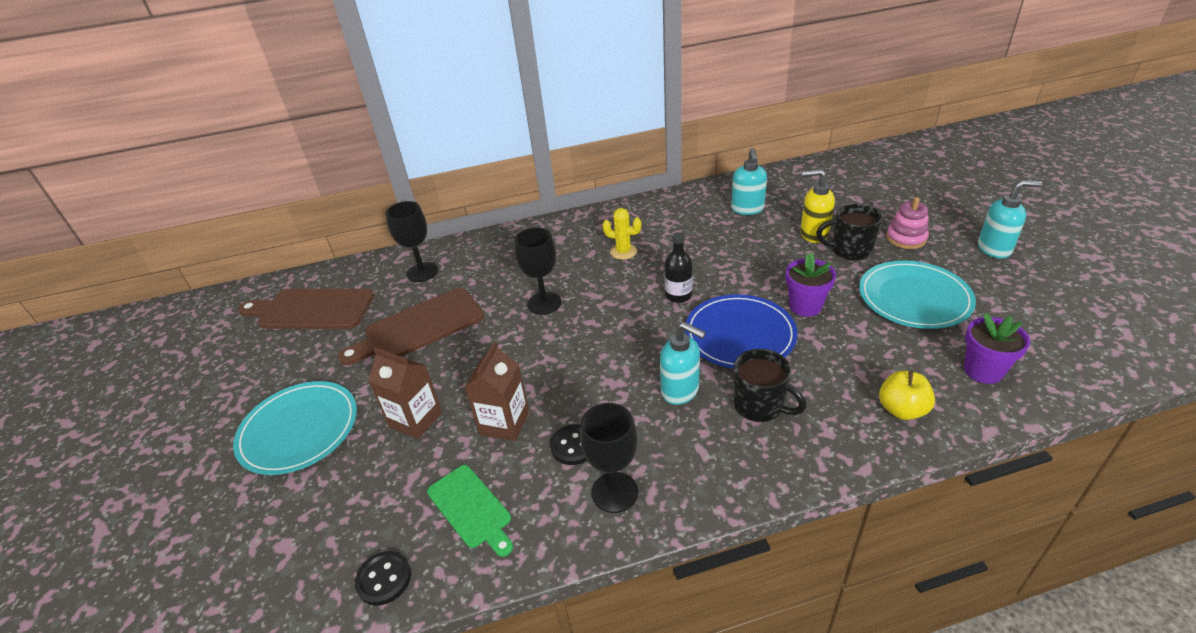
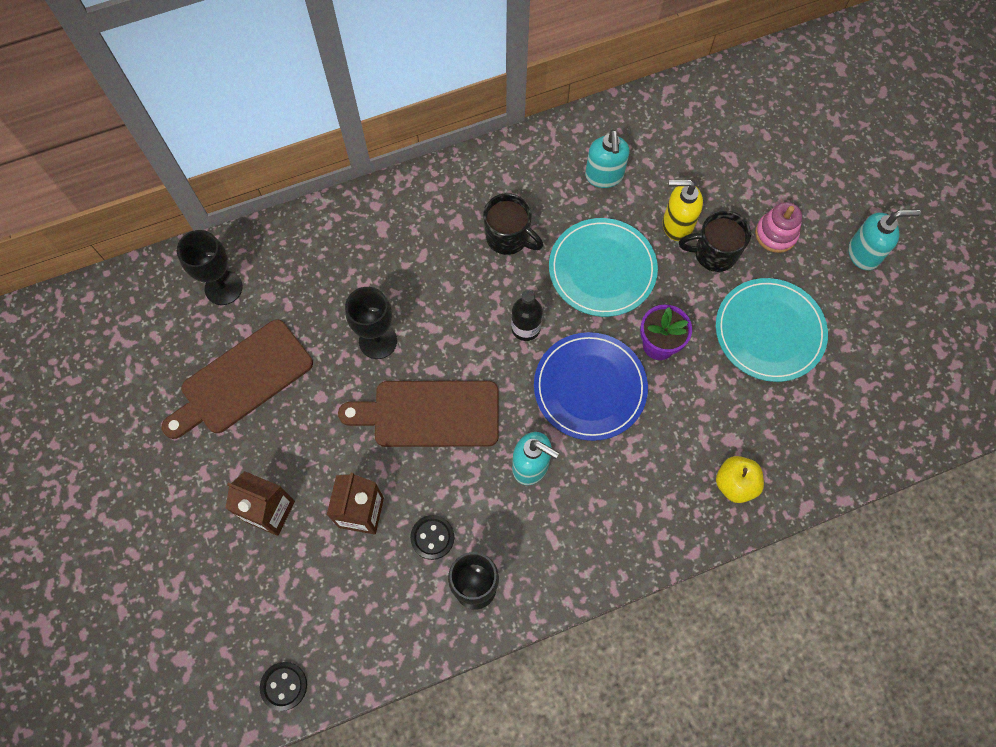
camera: 10 degrees left, 30 degrees up
turquoise plate [233,381,357,475] -> turquoise plate moved to [549,218,658,317]
brown cutting board [238,289,374,329] -> brown cutting board moved to [338,381,499,447]
green cutting board [427,465,513,557] -> none
yellow cactus [602,208,642,260] -> none
black mug [734,349,806,422] -> black mug moved to [483,193,543,255]
purple flower pot [964,313,1030,384] -> none

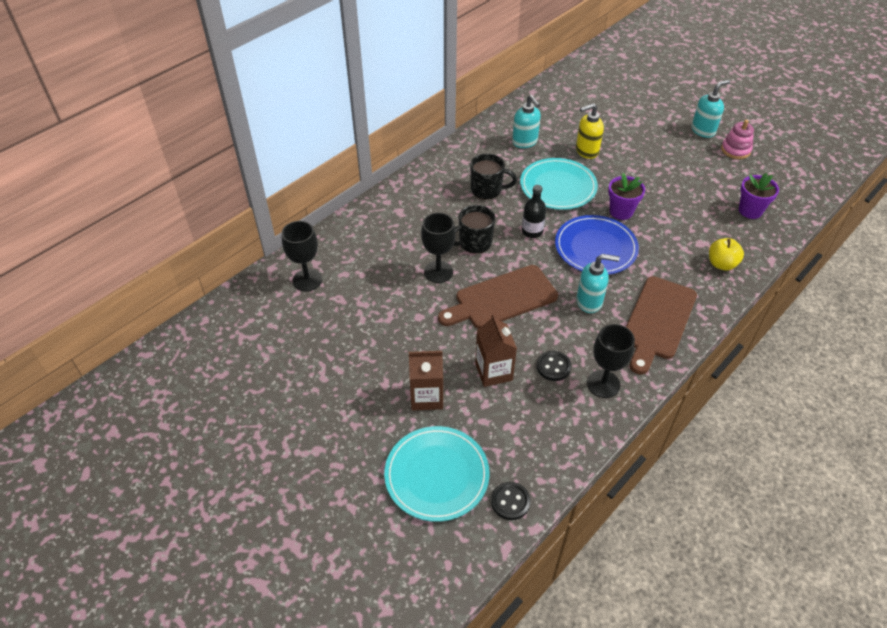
camera: 25 degrees left, 20 degrees down
brown cutting board [162,319,313,439] -> brown cutting board moved to [626,276,697,375]
black mug [679,211,751,272] -> black mug moved to [453,205,495,254]
turquoise plate [716,278,828,382] -> turquoise plate moved to [384,426,490,522]
pink stacking toy [755,202,802,253] -> pink stacking toy moved to [721,120,754,159]
none -> purple flower pot [739,173,779,219]

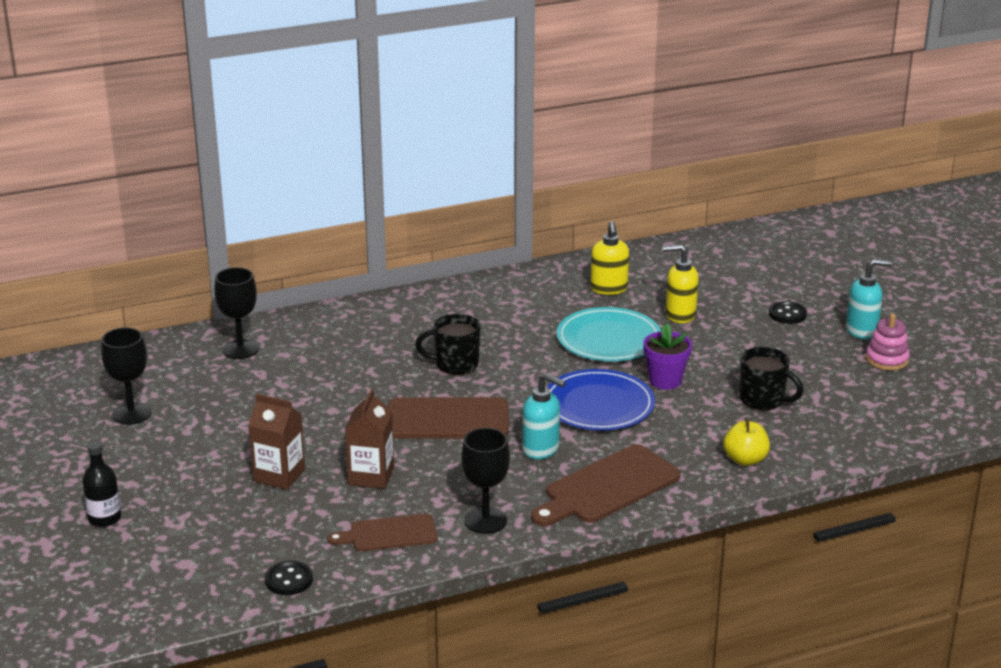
camera: 25 degrees right, 20 degrees down
turquoise plate [384,426,490,522] -> none
black goblet [421,213,456,283] -> black goblet moved to [101,328,152,425]
black mug [470,153,517,200] -> black mug moved to [740,347,804,410]
turquoise soap dispenser [512,95,541,148] -> yellow soap dispenser [591,221,629,295]
black bottle [522,185,546,238] -> black bottle moved to [82,442,121,527]
black button [537,351,571,381] -> black button moved to [769,301,807,324]
purple flower pot [739,173,779,219] -> none
none -> brown cutting board [327,514,437,551]

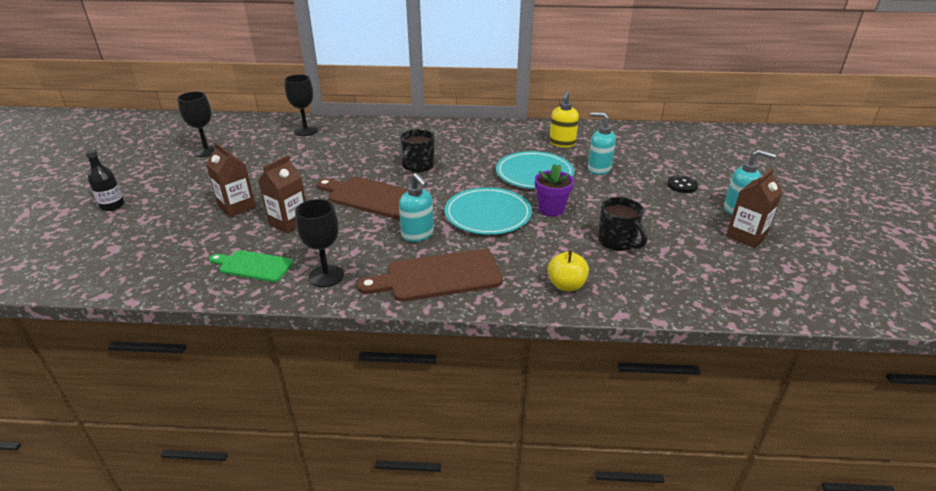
camera: 25 degrees right, 5 degrees up
black button [265,561,313,595] -> none
brown cutting board [327,514,437,551] -> green cutting board [209,250,293,282]
black mug [415,314,481,375] -> black mug turned 90 degrees counterclockwise [400,129,434,172]
blue plate [547,369,655,430] -> turquoise plate [445,187,532,235]
yellow soap dispenser [662,244,699,323] -> turquoise soap dispenser [588,112,616,175]
pink stacking toy [866,314,910,371] -> brown carton [726,168,783,248]

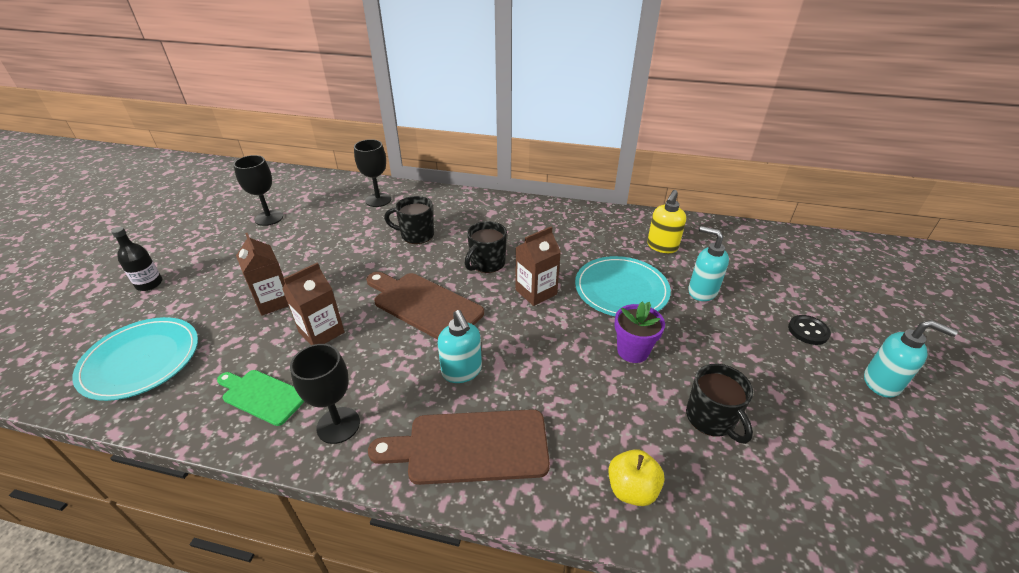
camera: 10 degrees right, 5 degrees up
turquoise plate [445,187,532,235] -> turquoise plate moved to [72,317,198,401]
brown carton [726,168,783,248] -> brown carton moved to [515,227,561,306]
none -> black mug [384,196,434,244]

